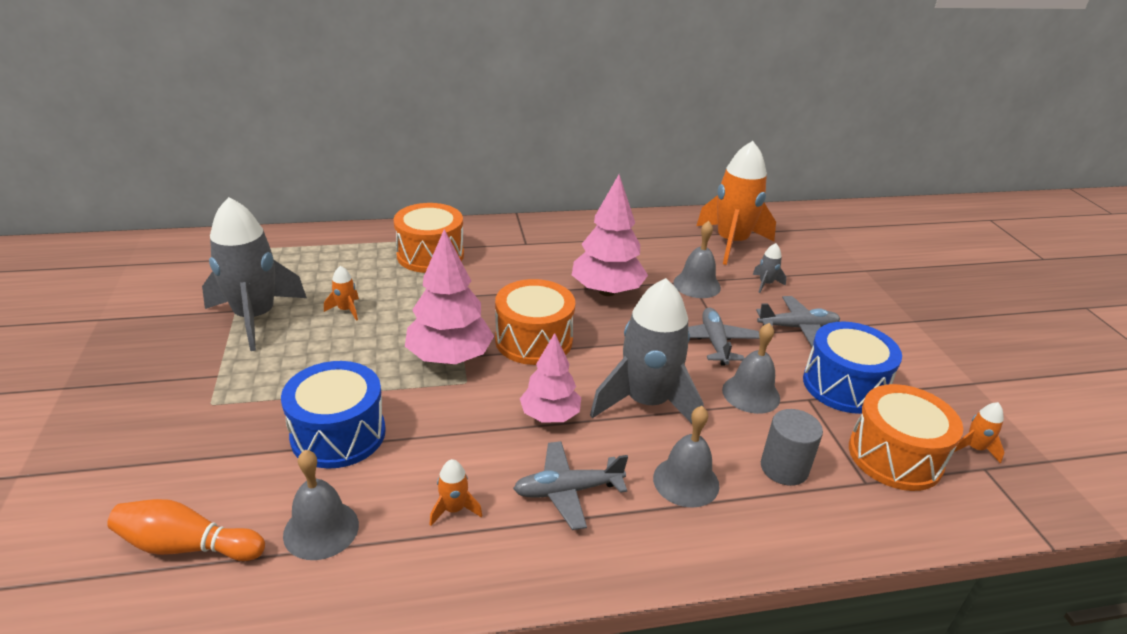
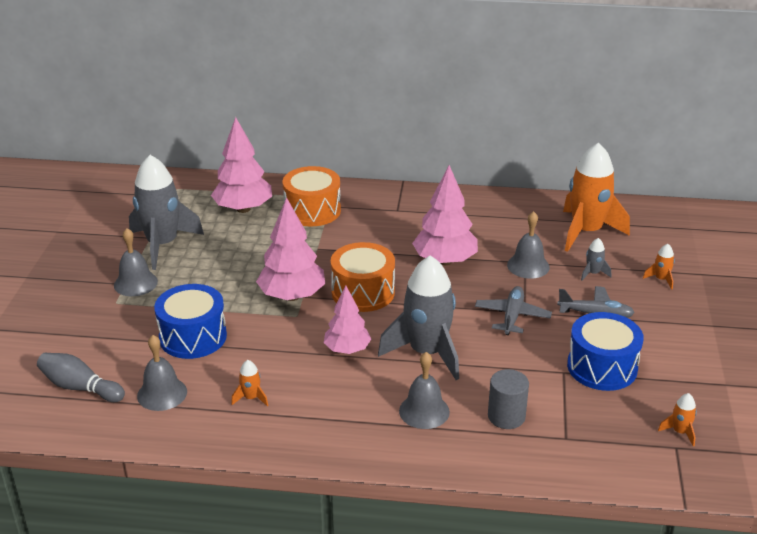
camera: 20 degrees right, 0 degrees up
orange bowling pin [107,499,265,561] -> grey bowling pin [37,353,125,402]
orange rocket [324,266,359,321] -> orange rocket moved to [643,244,675,290]
grey plane [513,441,628,530] -> none
grey bell [722,323,780,414] -> grey bell moved to [114,228,158,296]
orange drum [849,384,963,491] -> none
none -> pink tree [211,117,272,213]

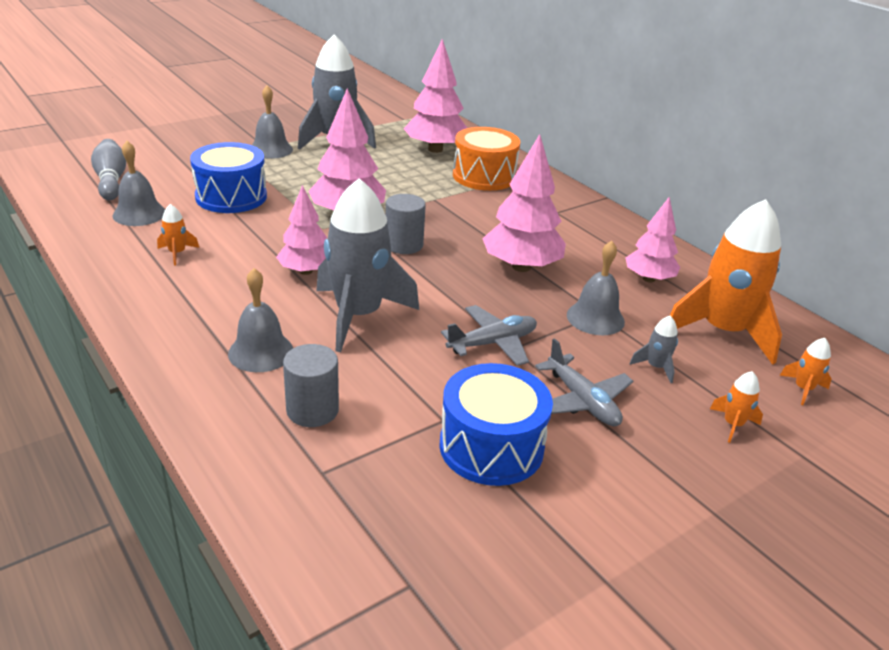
camera: 45 degrees right, 0 degrees up
orange drum [331,242,395,312] -> grey cylinder [386,194,426,254]
orange rocket [658,393,697,446] -> orange rocket moved to [780,338,832,405]
none -> pink tree [626,197,680,282]

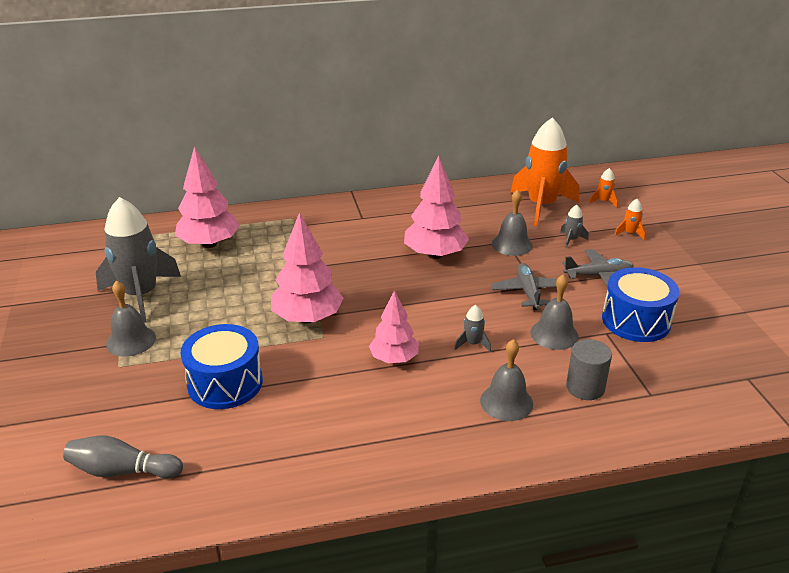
camera: 65 degrees left, 0 degrees up
grey bell [112,141,165,226] -> grey bell moved to [531,274,579,350]
orange rocket [157,204,199,266] -> none
grey rocket [316,178,419,352] -> grey rocket [455,305,491,352], size x0.40
grey cylinder [386,194,426,254] -> none
orange drum [453,127,520,191] -> none
pink tree [626,197,680,282] -> none

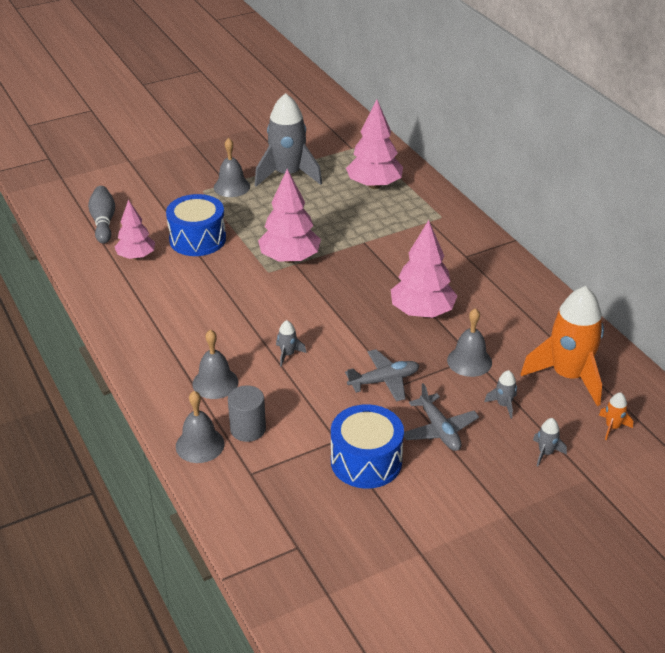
camera: 75 degrees right, 5 degrees up
pink tree [369,290,419,363] -> pink tree moved to [115,200,155,259]
grey bell [531,274,579,350] -> grey bell moved to [176,391,224,463]
orange rocket [614,199,646,240] -> grey rocket [533,418,567,466]

